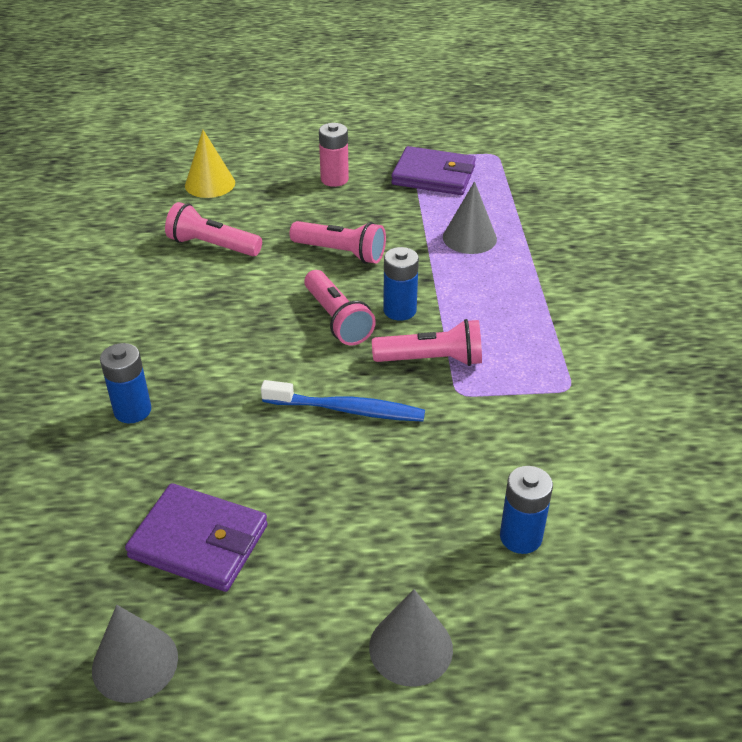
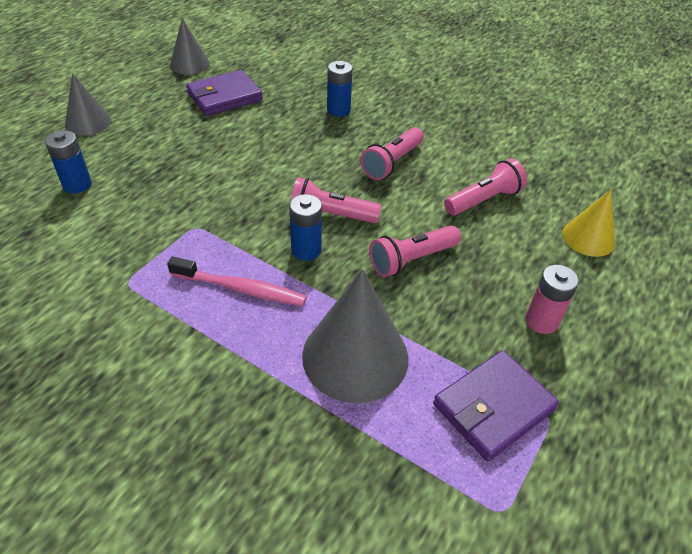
camera: 125 degrees right, 5 degrees up
blue toothbrush [261,380,425,422] -> none
pink flashlight [372,319,482,366] -> pink flashlight moved to [360,127,424,180]
grey cone [443,181,497,254] -> grey cone [302,269,409,403], size x1.69
none -> pink toothbrush [167,256,307,306]

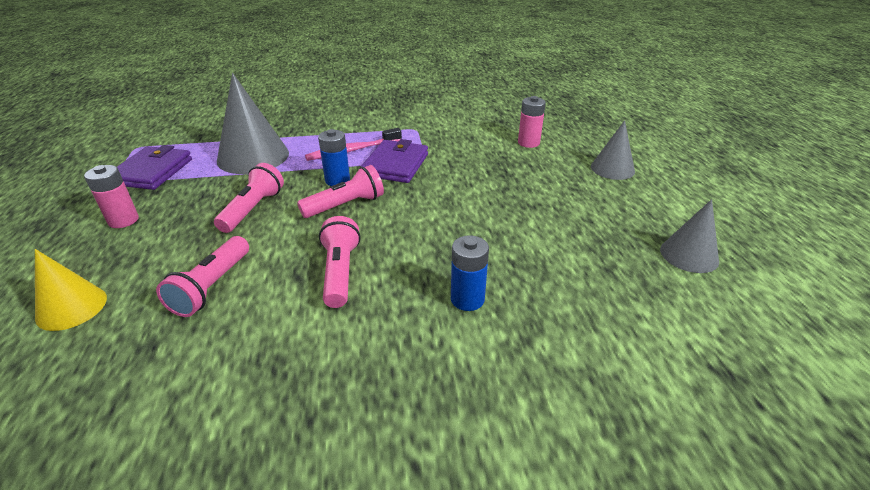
camera: 140 degrees right, 10 degrees down
blue battery [45,130,92,193] -> pink battery [518,96,546,148]
purple wallet [186,70,263,116] -> purple wallet moved to [361,139,428,183]

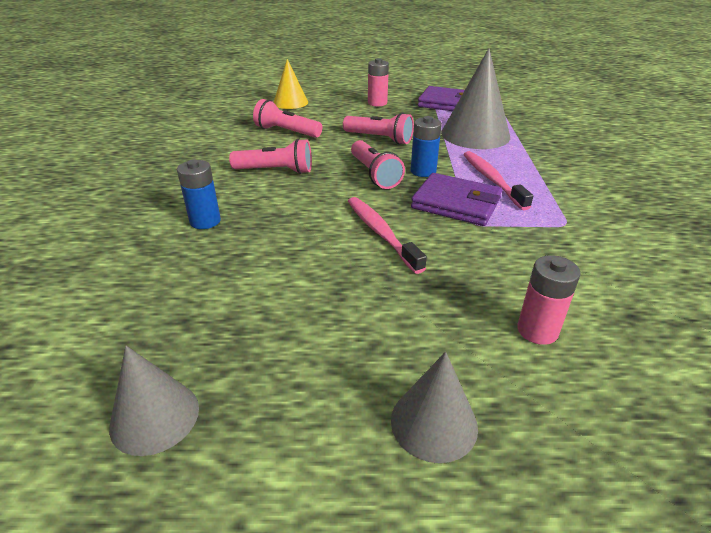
camera: 100 degrees right, 0 degrees up
none -> pink toothbrush [348,197,427,274]

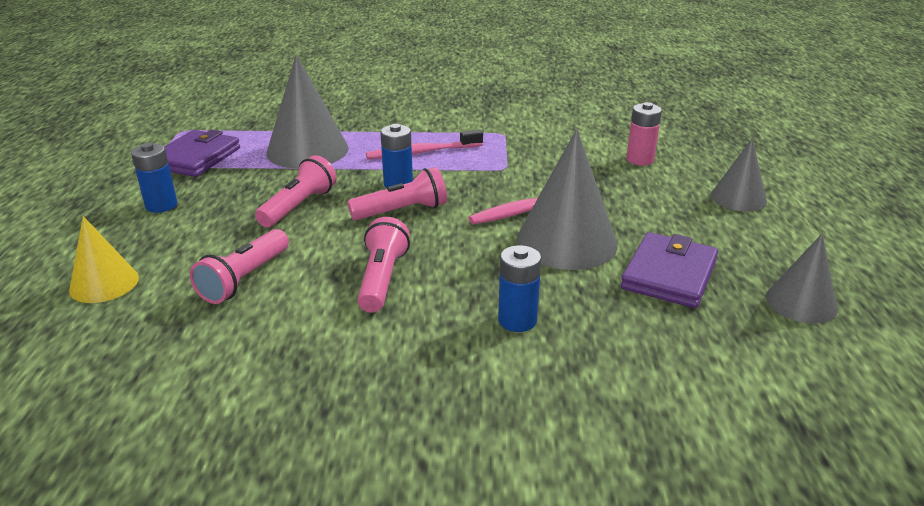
camera: 90 degrees left, 5 degrees down
pink battery [368,58,389,106] -> blue battery [131,143,177,213]
purple wallet [411,173,502,226] -> purple wallet moved to [620,232,718,308]
none -> grey cone [516,129,618,270]

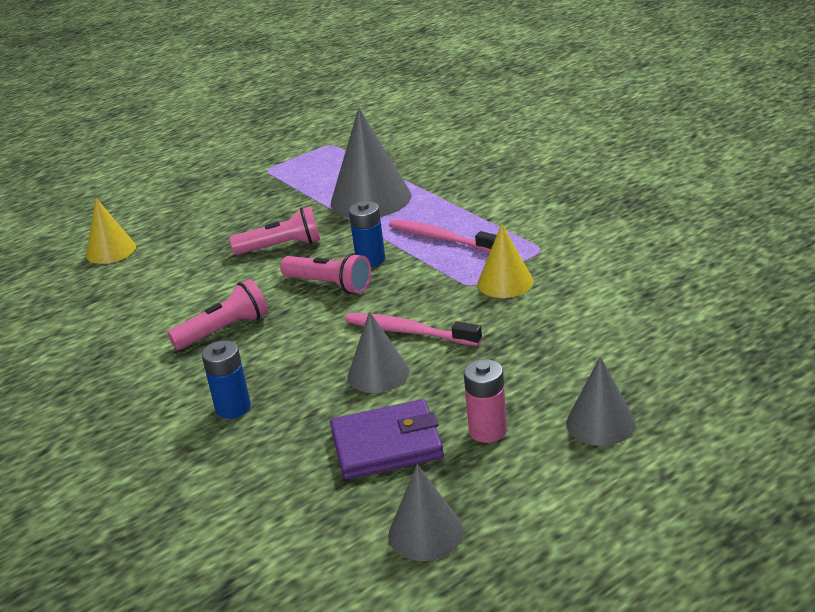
camera: 55 degrees right, 0 degrees up
blue battery [131,143,177,213] -> none
purple wallet [164,130,240,177] -> none
pink flashlight [190,229,289,304] -> none
grey cone [516,129,618,270] -> grey cone [348,311,409,393], size x0.59
pink battery [626,102,662,165] -> pink battery moved to [464,359,507,443]
none -> yellow cone [477,223,534,298]

